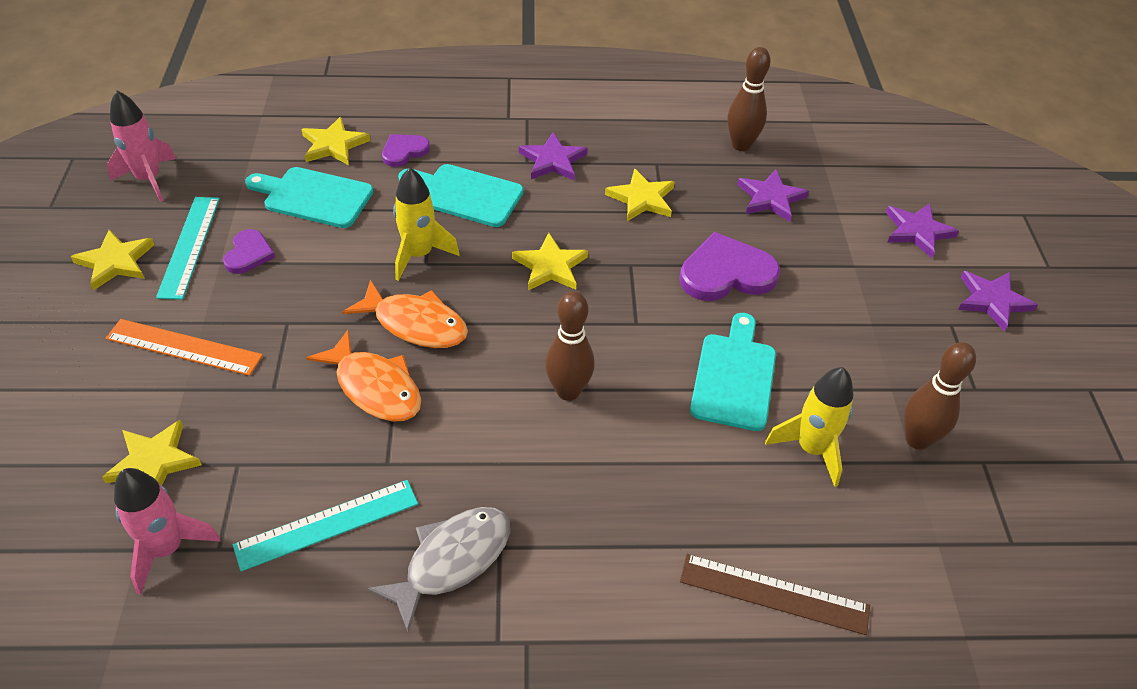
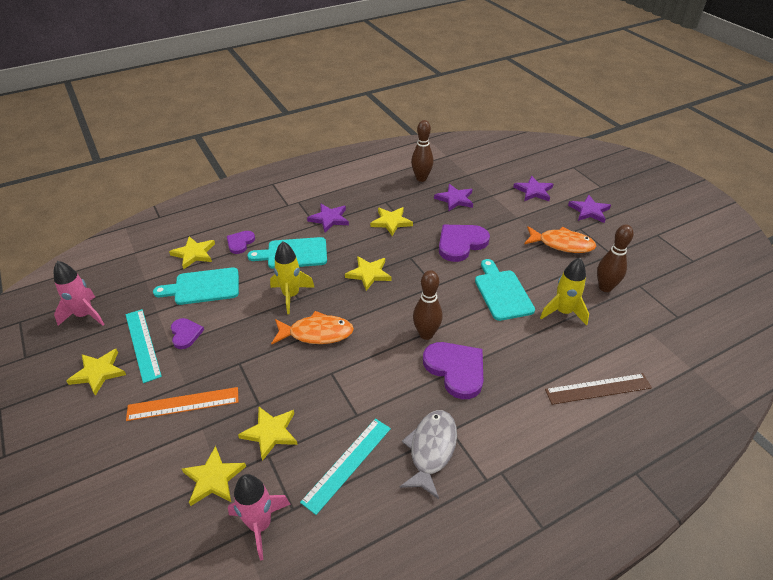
camera: 25 degrees left, 5 degrees down
orange fish [306,330,421,422] -> orange fish moved to [524,226,596,253]
none -> yellow star [238,407,298,461]
none -> purple heart [423,342,483,399]

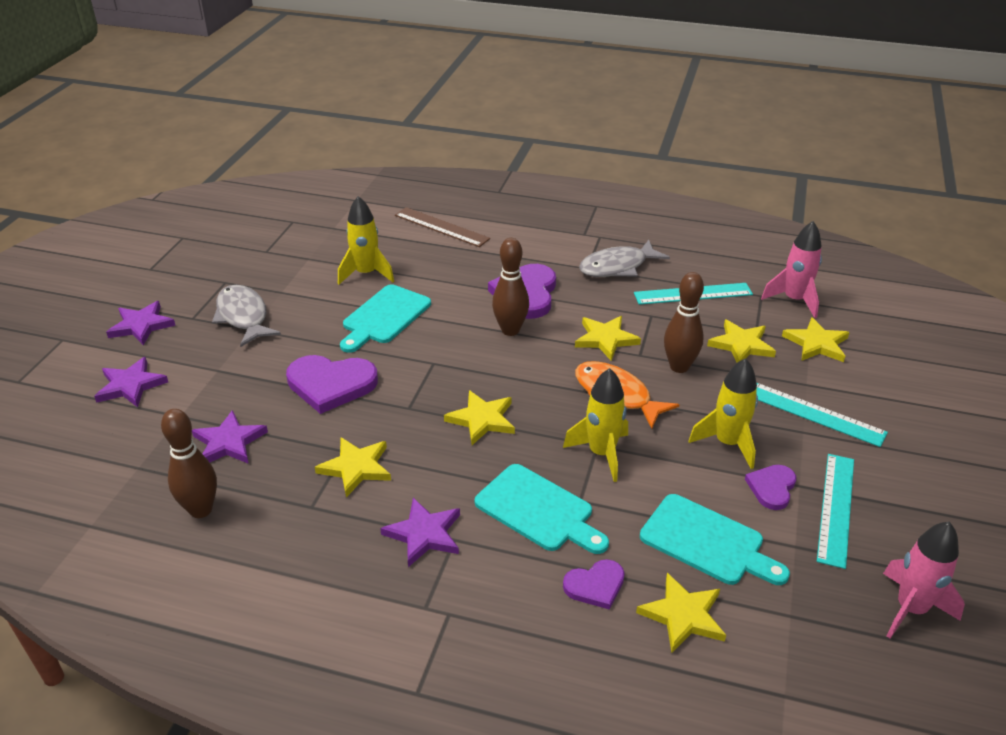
camera: 135 degrees left, 5 degrees down
yellow star [66,349,126,396] -> yellow star moved to [575,316,641,361]
orange ruler [126,387,238,421] -> turquoise ruler [756,383,888,447]
orange fish [524,226,596,253] -> grey fish [212,285,281,347]
brown bowling pin [597,224,633,292] -> brown bowling pin moved to [664,272,704,373]
none -> yellow rocket [688,358,758,469]

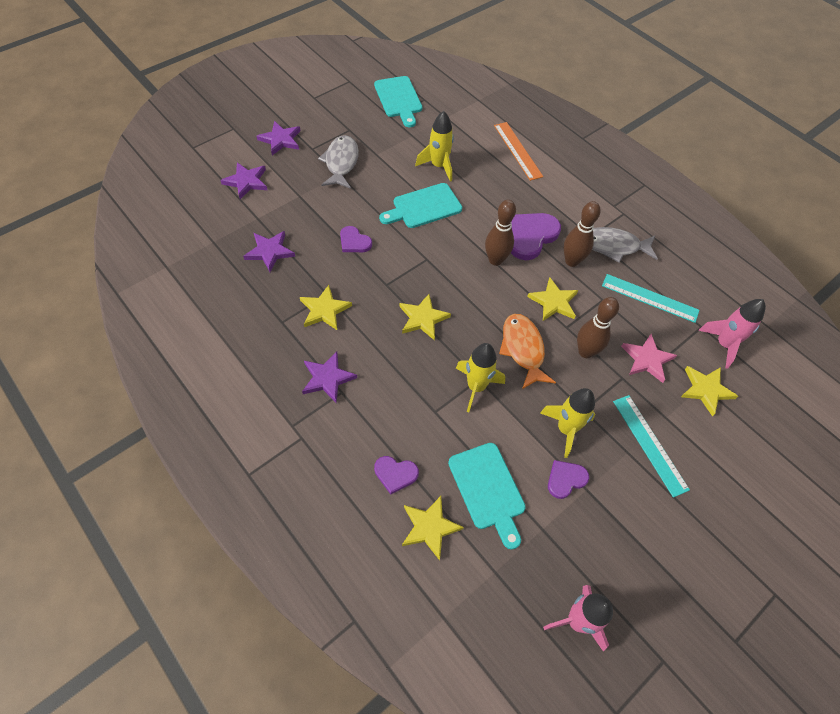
camera: 30 degrees right, 20 degrees up
brown bowling pin [161,409,217,518] -> brown bowling pin moved to [564,201,601,267]
purple heart [286,355,378,414] -> purple heart [340,226,372,252], size x0.56
brown ruler [395,207,490,247] -> orange ruler [494,122,543,181]
turquoise cutting board [475,464,609,554] -> turquoise cutting board moved to [374,76,422,127]
yellow star [707,320,776,363] -> pink star [621,334,677,383]
turquoise ruler [817,454,854,569] -> none

